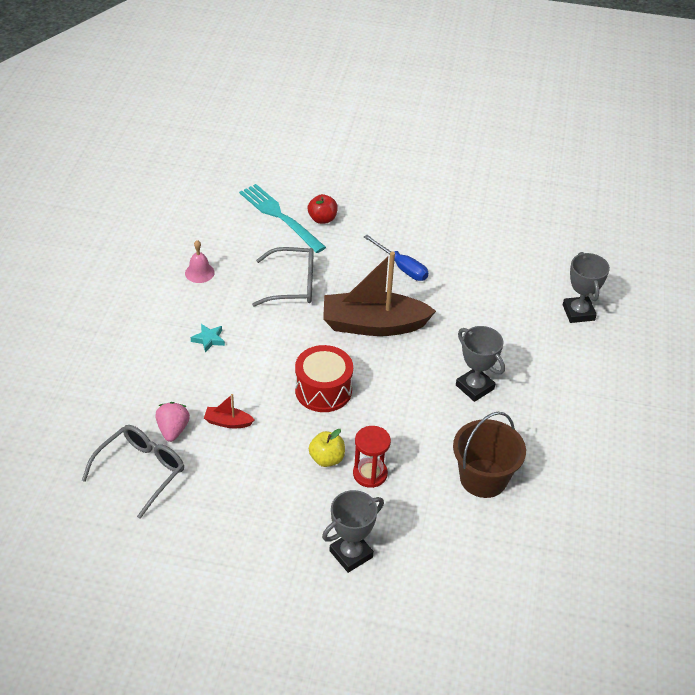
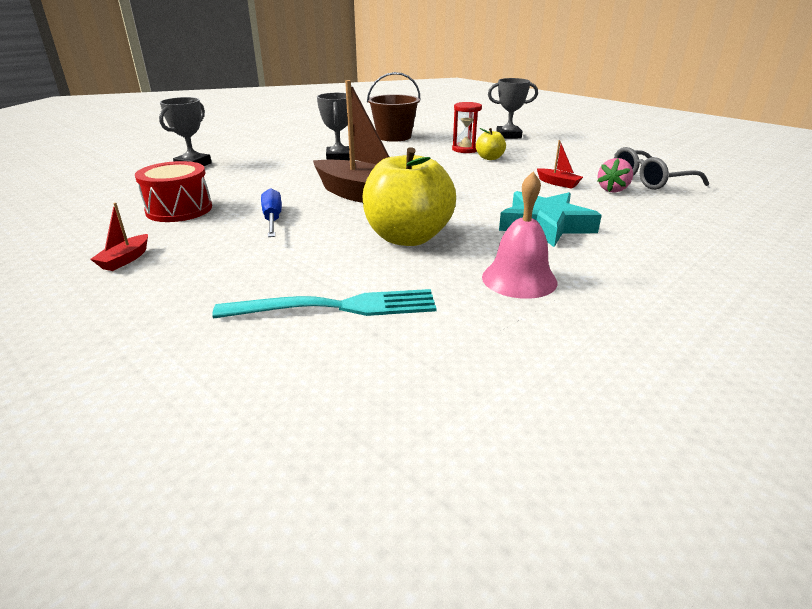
camera: 145 degrees left, 15 degrees down
pink bell [185,240,215,283] -> pink bell [482,172,557,299], size x1.61
turquoise star [191,324,225,353] -> turquoise star [499,191,602,247], size x2.28
turquoise fork [239,184,326,253] -> turquoise fork turned 90 degrees counterclockwise [212,289,436,318]
grey glasses [252,247,313,307] -> yellow apple [363,147,456,246]
red drum [295,345,353,412] -> red drum moved to [135,161,212,222]
red apple [308,194,338,224] -> none
none -> red boat [90,203,148,271]

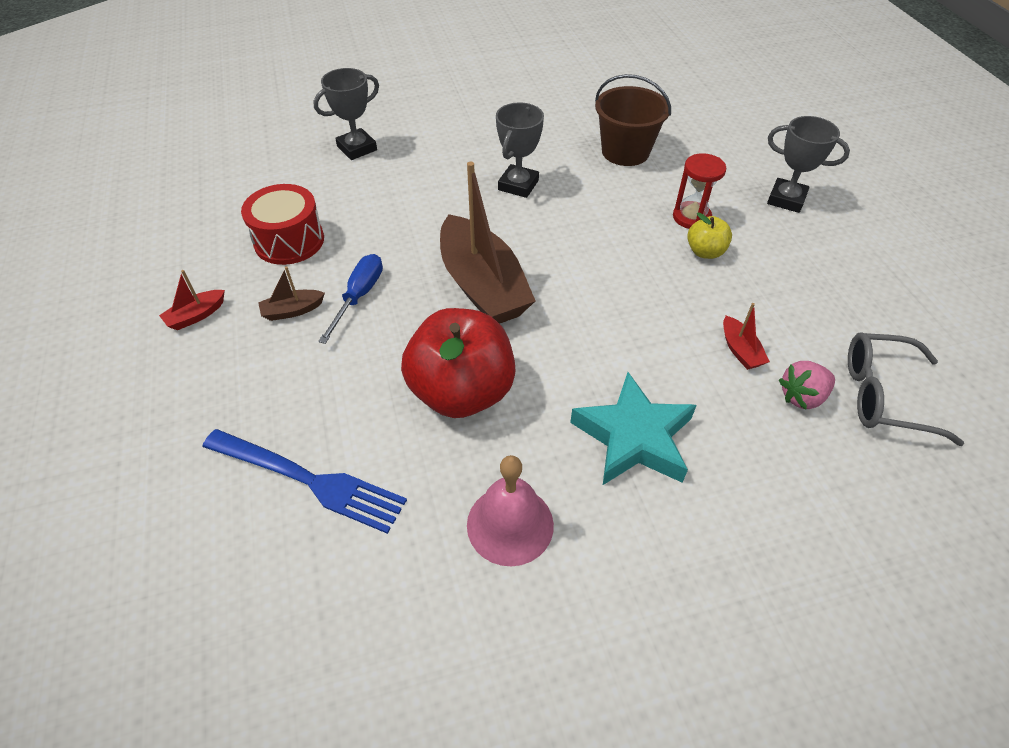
camera: 30 degrees right, 20 degrees up
turquoise fork [212,289,436,318] -> blue fork [203,429,407,534]
yellow apple [363,147,456,246] -> red apple [401,308,516,418]
none -> brown boat [258,266,325,321]

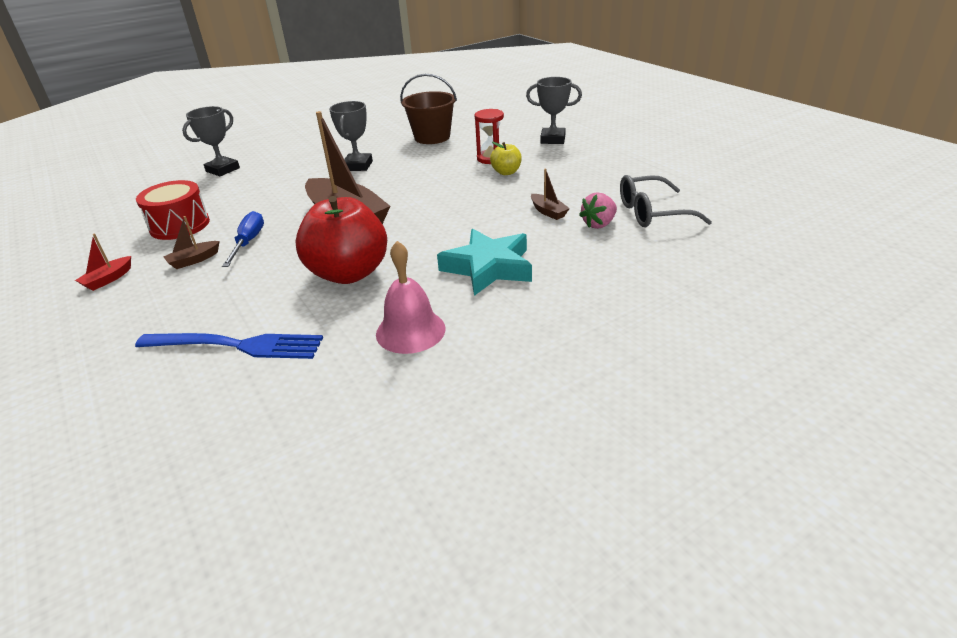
camera: 15 degrees left, 15 degrees down
red boat [723,303,770,370] -> brown boat [531,169,570,220]

